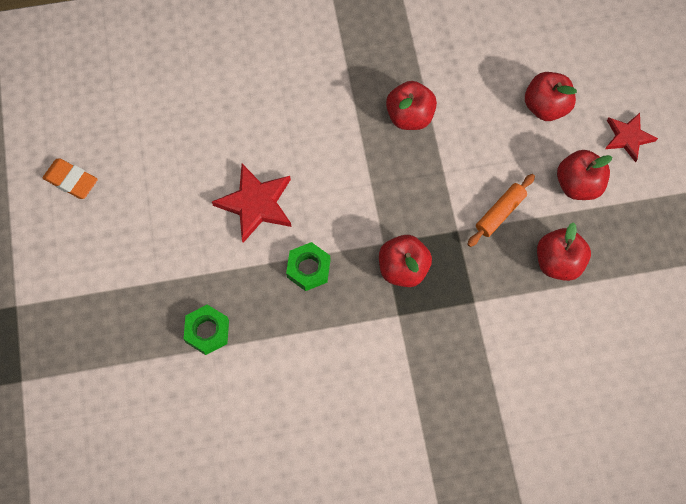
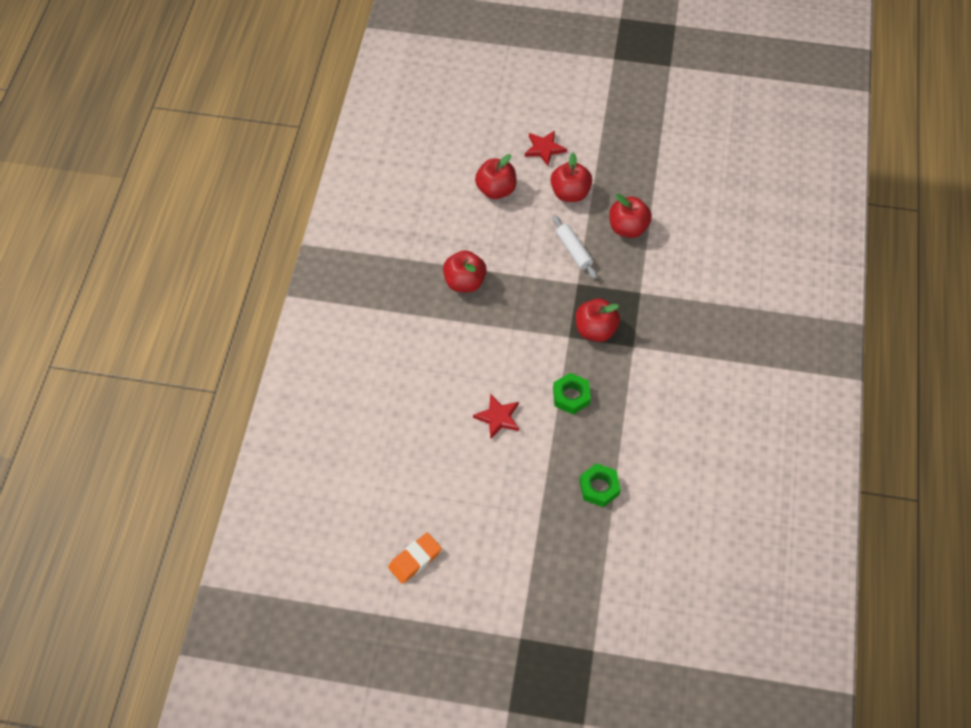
camera: 70 degrees left, 10 degrees down
red star [212,164,292,243] -> red star [473,394,519,439], size x0.65
orange rolling pin [467,174,535,247] -> white rolling pin [552,215,597,279]

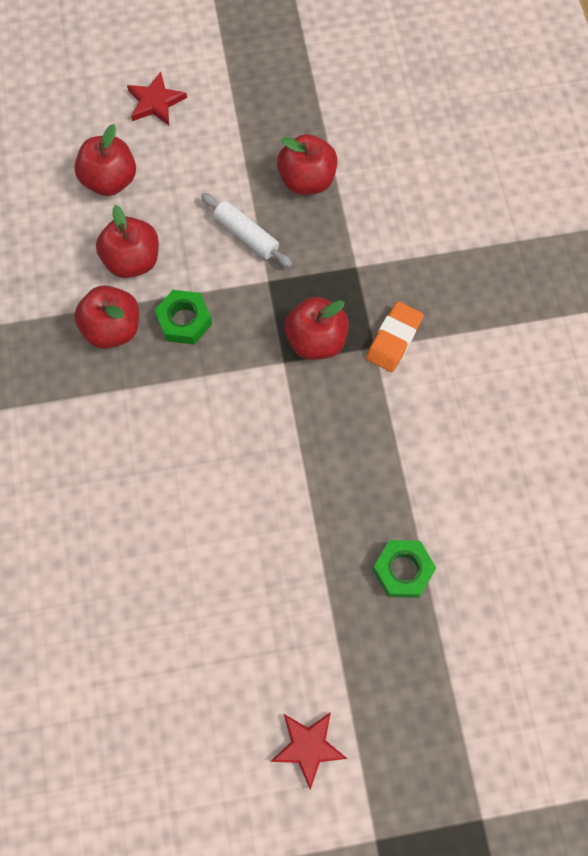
camera: 20 degrees left, 10 degrees up
orange eraser [388,533,442,584] -> orange eraser moved to [366,301,424,372]
red star [473,394,519,439] -> red star moved to [271,712,348,790]
red apple [551,153,592,202] -> red apple moved to [96,205,159,278]
green nut [553,373,591,414] -> green nut moved to [155,290,212,345]

